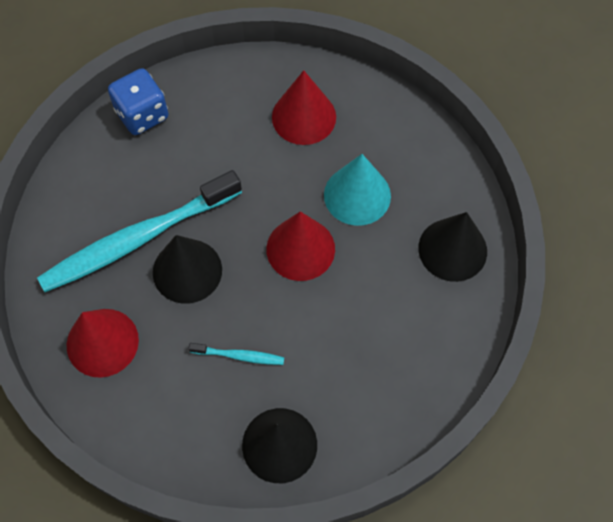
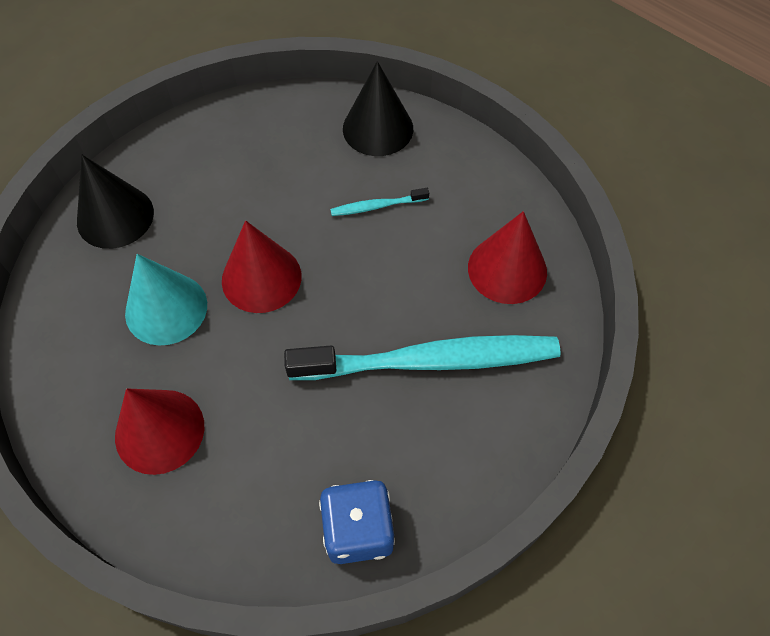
camera: 155 degrees left, 5 degrees down
black cone [153,235,222,304] -> none
turquoise toothbrush [188,343,284,365] -> turquoise toothbrush turned 45 degrees counterclockwise [330,188,429,216]

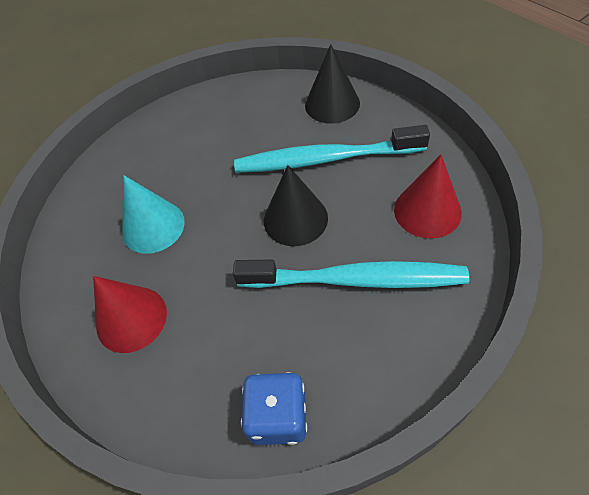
camera: 15 degrees right, 5 degrees down
black cone [77,155,154,249] -> black cone moved to [264,165,328,246]
red cone [222,220,301,313] -> none
turquoise toothbrush [330,188,429,216] -> turquoise toothbrush [234,125,430,173], size x2.42

